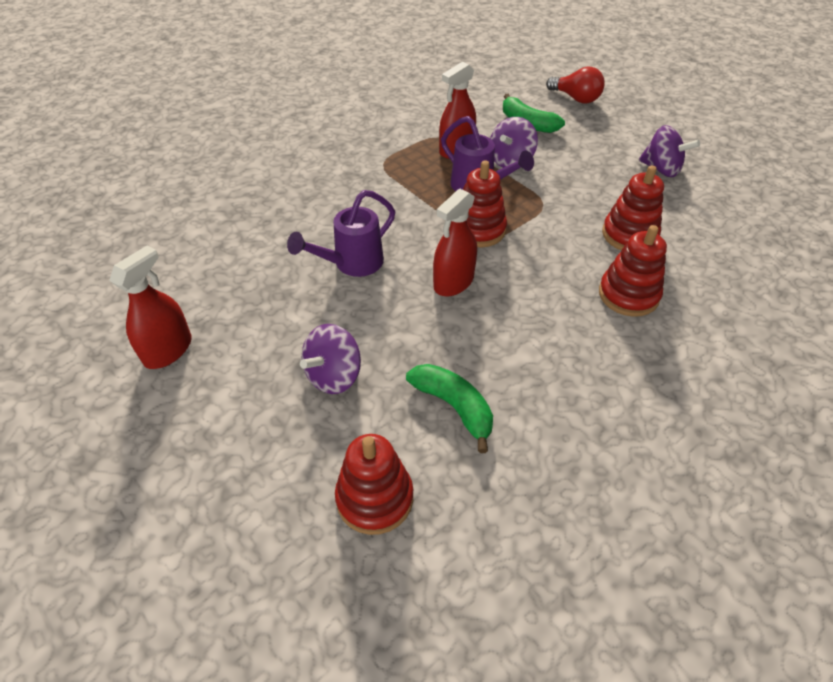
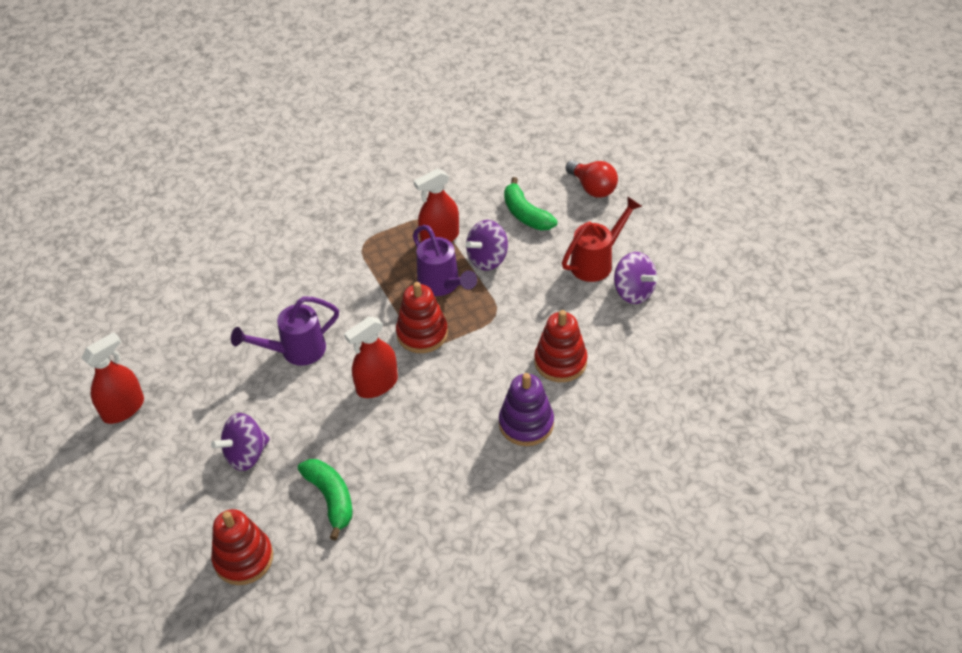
camera: 15 degrees right, 0 degrees up
red stacking toy [599,225,667,317] -> purple stacking toy [499,373,554,446]
none -> red watering can [562,196,642,282]

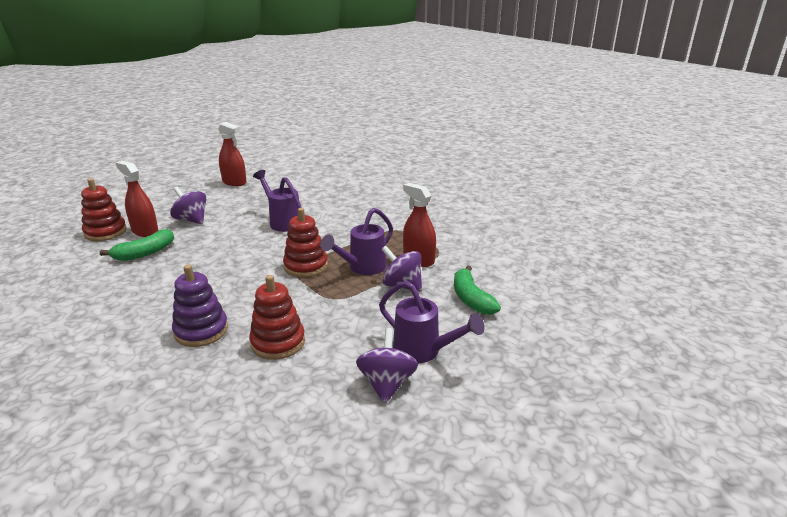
camera: 75 degrees right, 20 degrees down
red spray bottle [344,317,398,398] -> red spray bottle moved to [116,161,158,237]
green banana [504,177,558,231] -> green banana turned 60 degrees counterclockwise [454,265,501,315]
red watering can [562,196,642,282] -> purple watering can [379,281,485,363]
red light bulb [566,160,618,198] -> none
purple spinning top [614,252,658,304] -> purple spinning top turned 150 degrees clockwise [356,328,418,404]

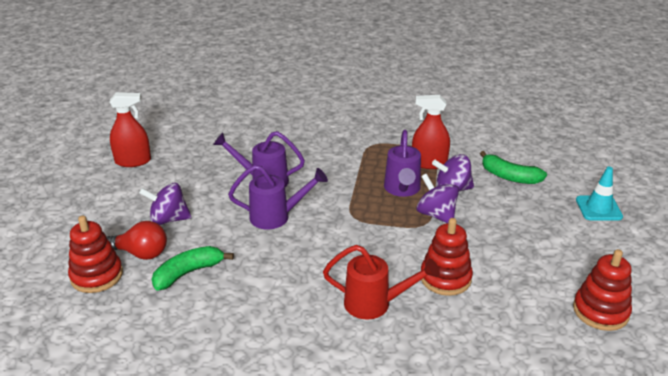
camera: 40 degrees left, 5 degrees up
green banana [100,229,174,261] -> green banana turned 135 degrees counterclockwise [152,246,234,291]
red spray bottle [116,161,158,237] -> red light bulb [107,221,167,260]
purple stacking toy [172,265,228,347] -> red watering can [323,245,440,320]
red stacking toy [283,208,328,278] -> red stacking toy moved to [573,249,632,331]
purple spinning top [356,328,418,404] -> purple spinning top moved to [416,174,459,223]
purple watering can [379,281,485,363] -> purple watering can moved to [228,165,328,229]
none -> turquoise traffic cone [576,167,623,220]

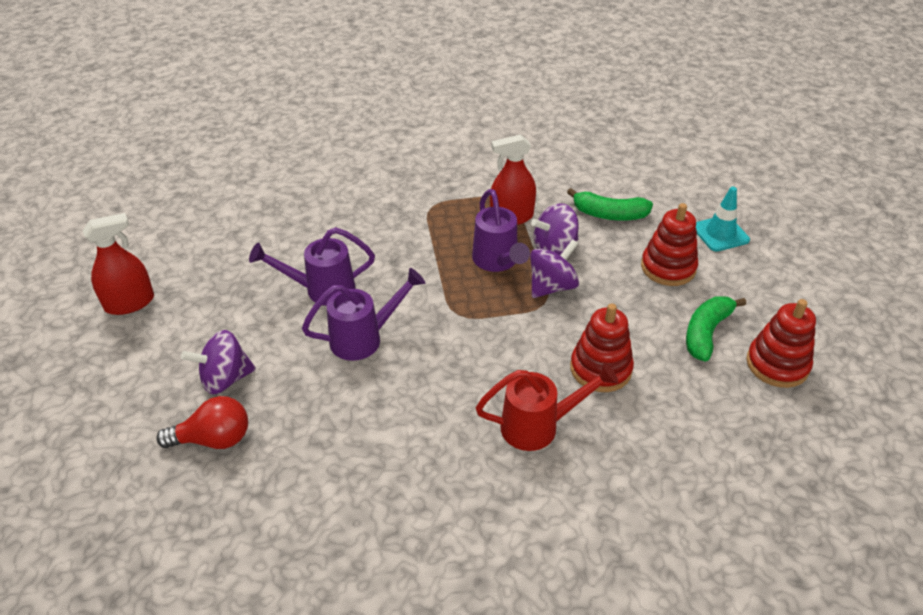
camera: 20 degrees left, 10 degrees up
red stacking toy [68,216,123,293] -> red stacking toy moved to [641,203,698,286]
green banana [152,246,234,291] -> green banana moved to [686,296,746,362]
purple spinning top [416,174,459,223] -> purple spinning top turned 105 degrees clockwise [530,239,579,298]

